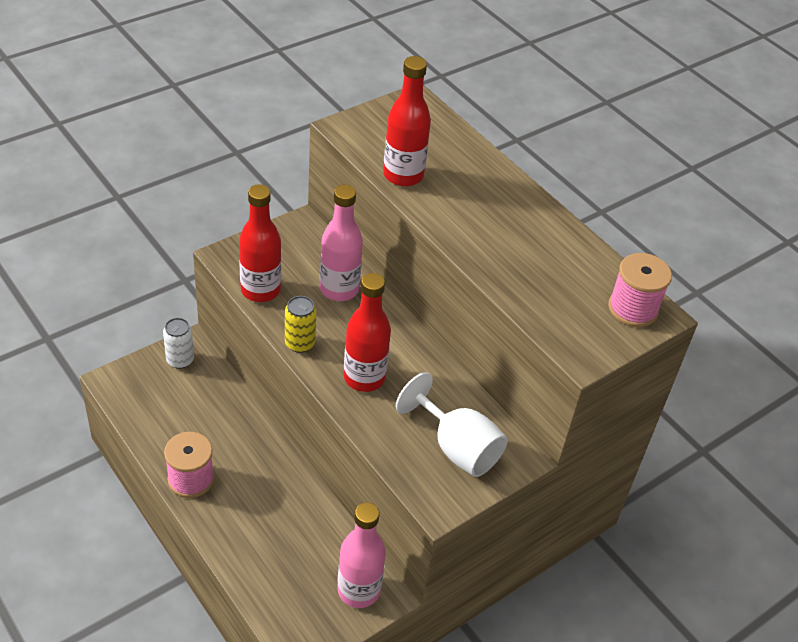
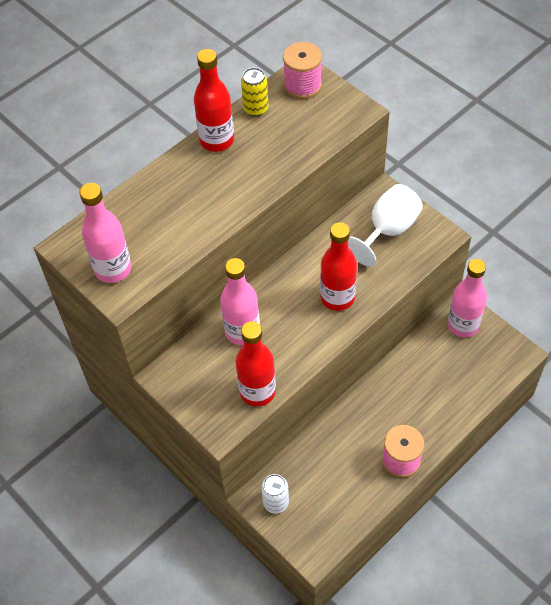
camera: 90 degrees left, 10 degrees up
yellow can [285,296,316,353] -> yellow can moved to [241,68,268,116]
red bottle [383,56,431,186] -> red bottle moved to [194,49,234,152]
none -> pink bottle [79,183,132,283]

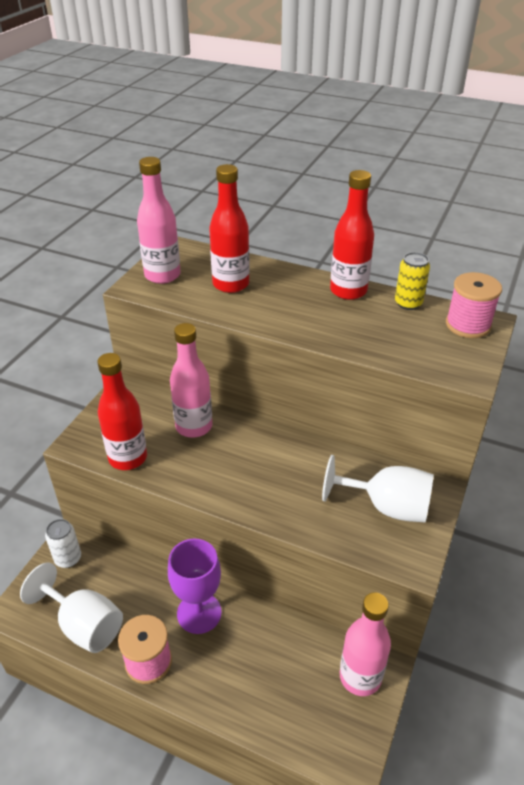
camera: 65 degrees right, 15 degrees down
red bottle [320,222,357,311] -> red bottle moved to [209,164,250,293]
none -> white goblet [20,562,123,653]
none -> purple goblet [168,539,222,634]

